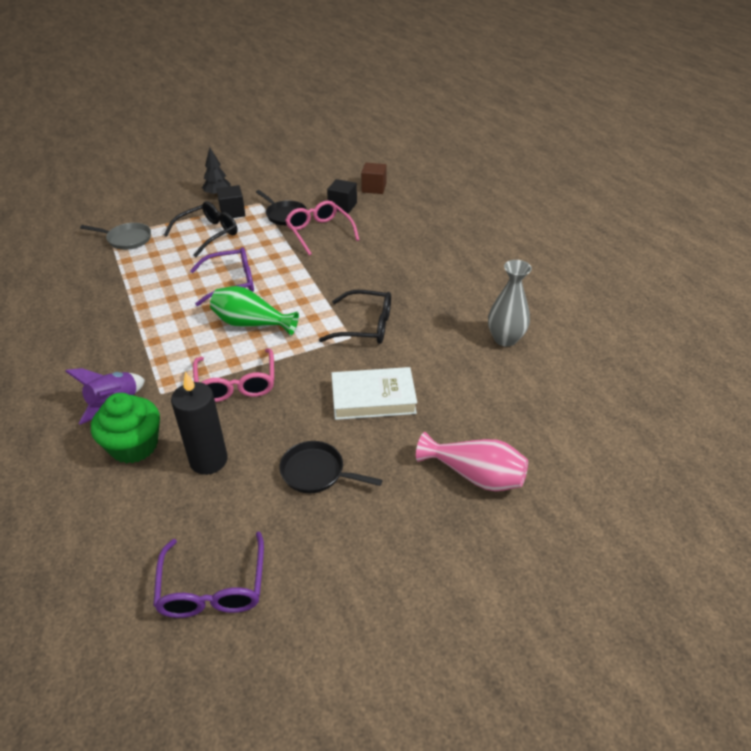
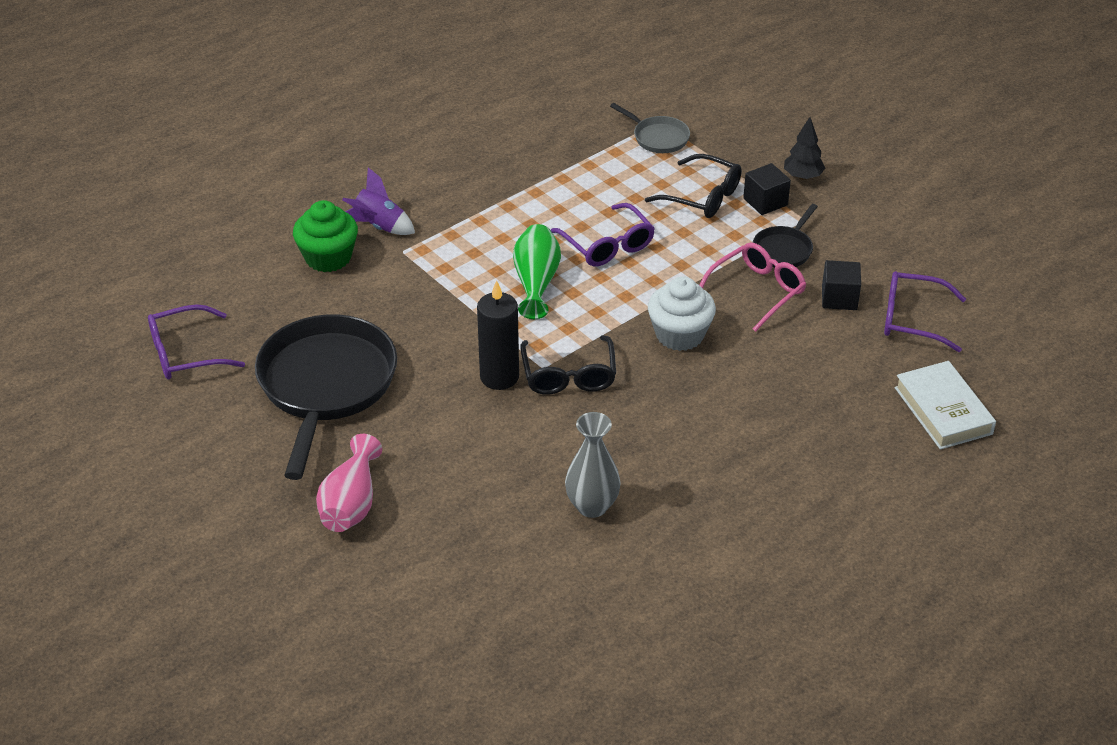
camera: 75 degrees right, 0 degrees up
grey pan [80,223,151,250] -> grey pan turned 45 degrees counterclockwise [610,103,690,153]
black candle [171,372,228,475] -> black candle moved to [477,280,519,390]
pink glasses [193,348,274,402] -> none
black pan [279,441,383,493] -> black pan [255,314,397,480], size x2.17
white book [331,367,417,420] -> white book moved to [895,361,996,450]
brown cube [361,163,387,194] -> purple glasses [884,271,966,352]
none -> white cupcake [648,276,716,351]

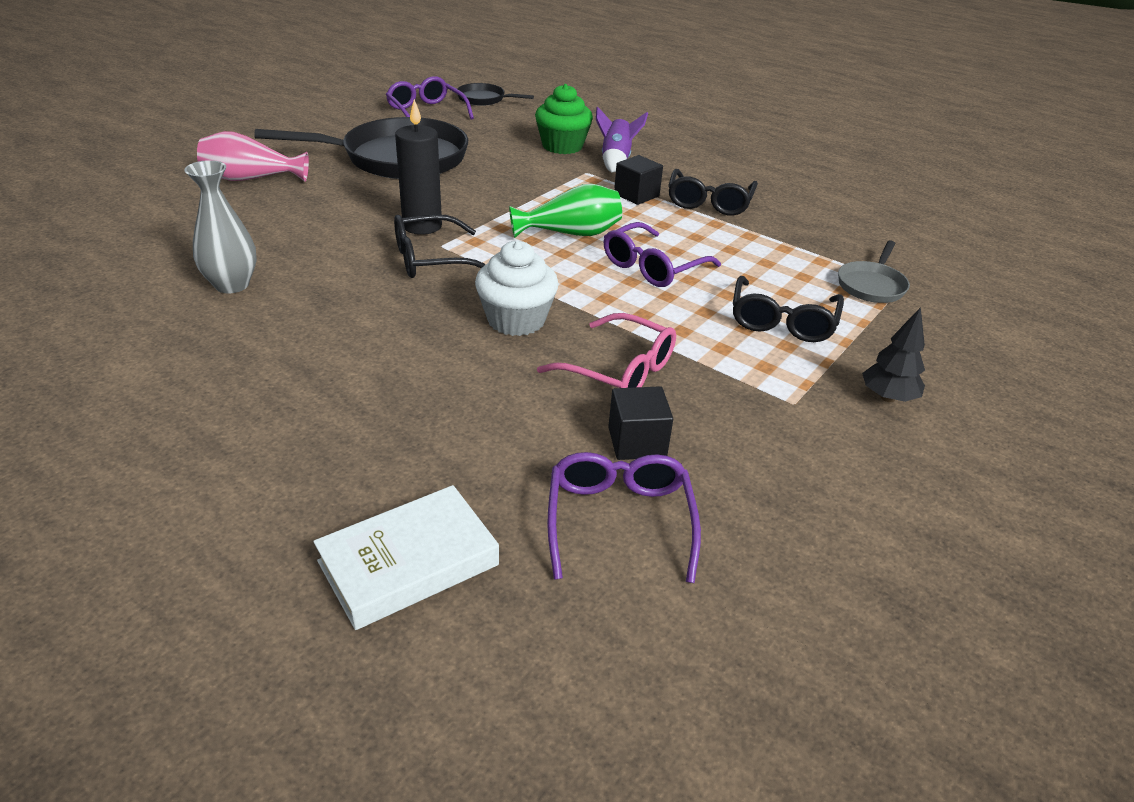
camera: 75 degrees right, 5 degrees down
black cube [743,163,791,215] -> black cube moved to [614,155,663,205]
black pan [753,204,818,267] -> black pan moved to [457,83,534,106]
none -> black glasses [668,169,758,216]

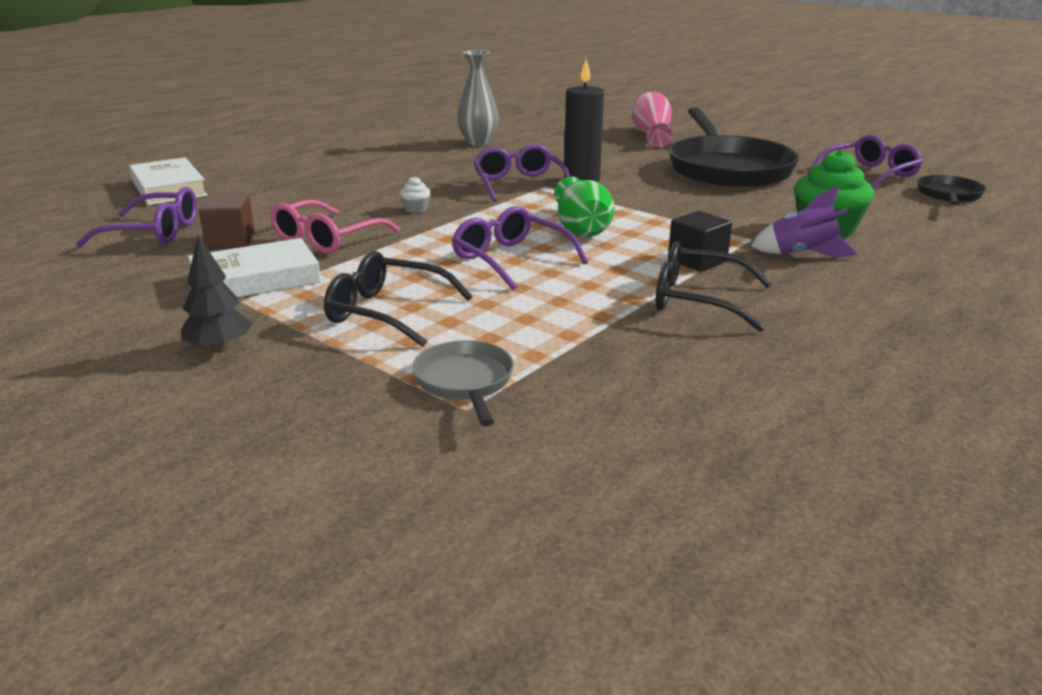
camera: 95 degrees right, 10 degrees down
black glasses [394,214,486,278] -> purple glasses [473,144,570,202]
white cupcake [475,241,559,336] -> white cupcake [400,176,431,213], size x0.44
black cube [608,386,673,460] -> brown cube [198,195,255,248]
grey pan [838,240,910,303] -> grey pan turned 45 degrees clockwise [412,340,514,426]
none -> white book [188,238,321,298]

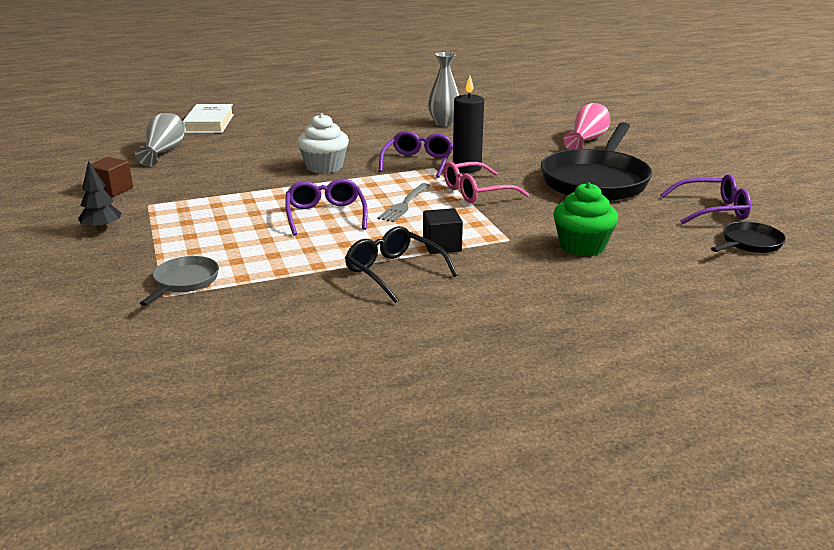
camera: 30 degrees right, 0 degrees up
purple glasses [76,187,197,248] -> grey vase [135,113,184,167]
white book [188,238,321,298] -> none
brown cube [198,195,255,248] -> brown cube moved to [91,157,133,197]
pink glasses [270,199,400,254] -> pink glasses moved to [444,162,529,203]
black glasses [324,251,473,347] -> none
white cupcake [400,176,431,213] -> white cupcake [297,113,349,174], size x2.26
green vase [554,177,615,237] -> grey fork [378,183,431,222]
purple rocket [751,186,858,258] -> none

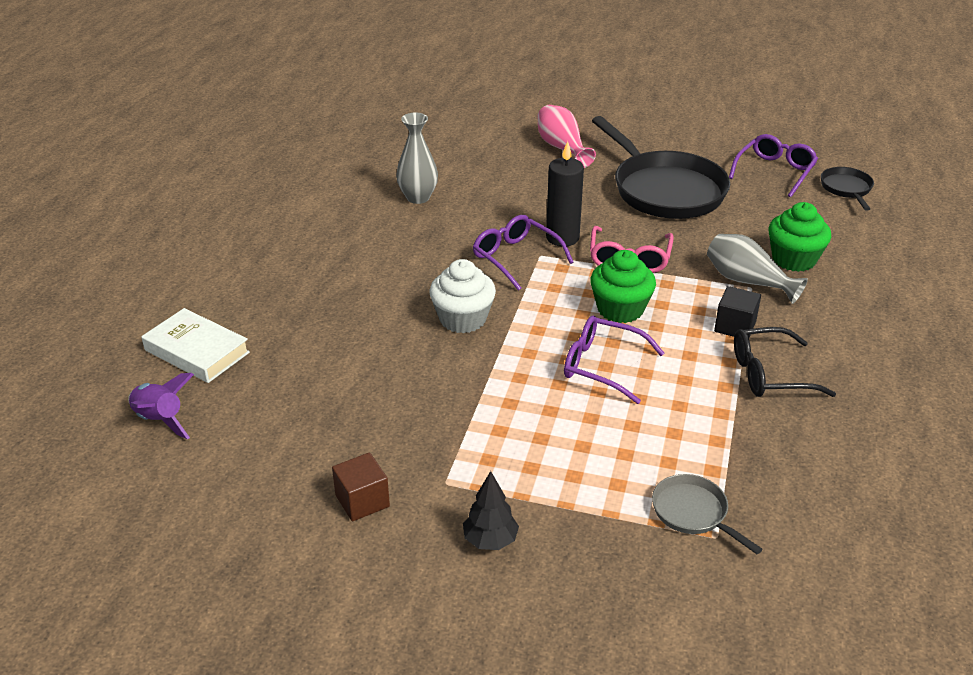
camera: 55 degrees left, 10 degrees up
grey vase [135,113,184,167] -> grey vase moved to [707,234,808,304]
grey fork [378,183,431,222] -> green cupcake [590,250,656,323]
none -> purple rocket [128,373,194,439]

